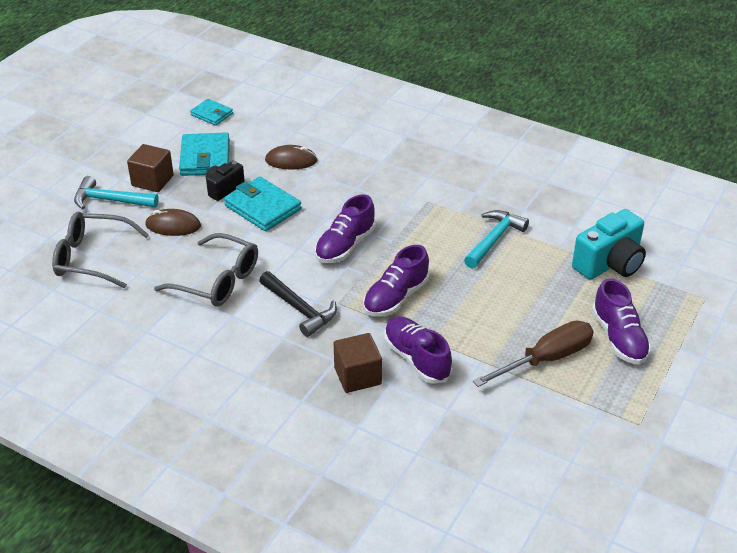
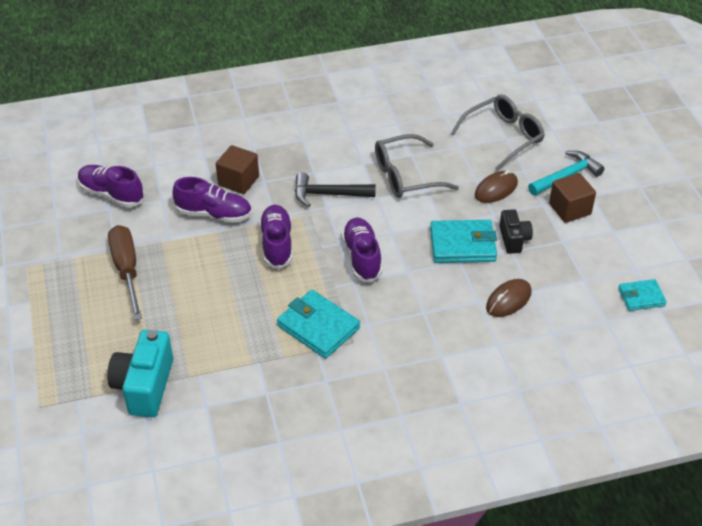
camera: 135 degrees right, 5 degrees up
turquoise wallet [179,132,230,176] -> turquoise wallet moved to [277,290,360,359]
turquoise hammer [464,210,529,269] -> none
brown screwdriver [473,321,594,387] -> brown screwdriver turned 150 degrees clockwise [108,225,142,320]
purple shoe [592,278,651,364] -> purple shoe moved to [78,165,144,207]

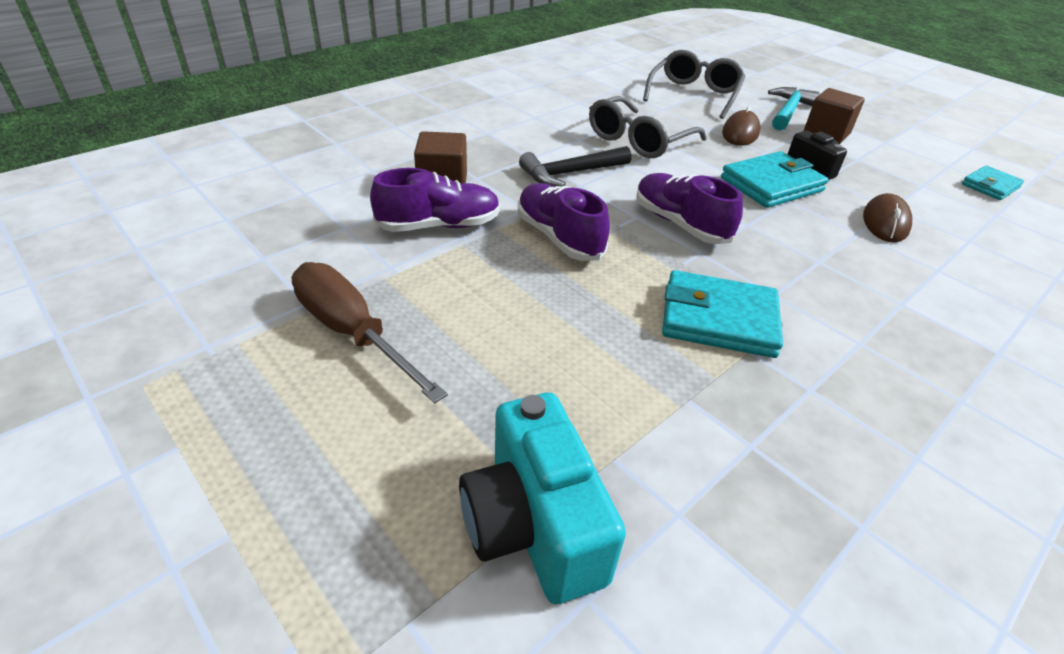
camera: 30 degrees left, 5 degrees down
purple shoe [78,165,144,207] -> none

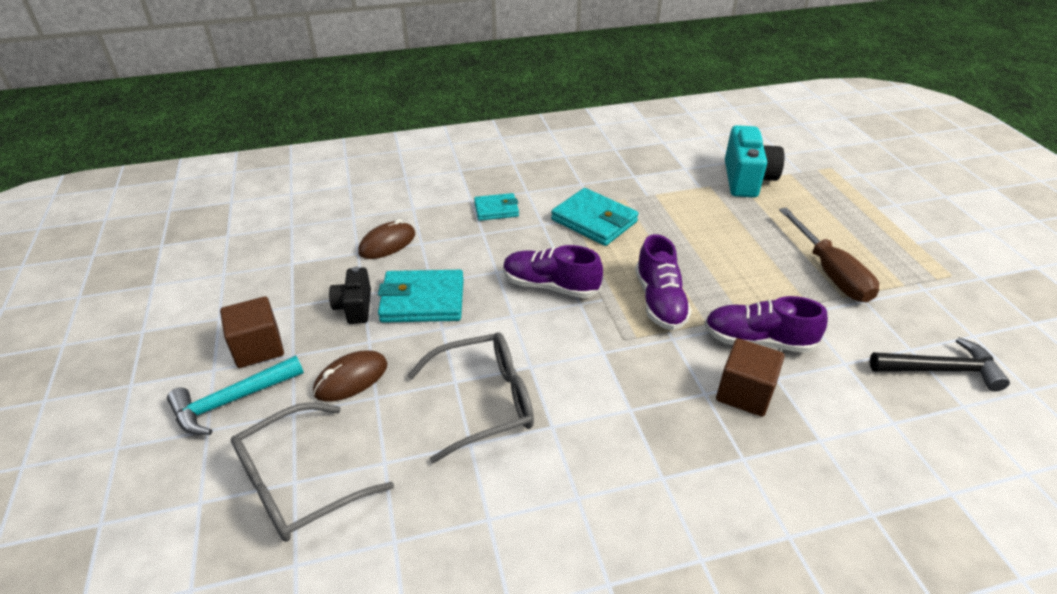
camera: 150 degrees left, 0 degrees up
black hammer [519,146,631,187] -> black hammer moved to [870,337,1010,392]
purple shoe [636,173,743,244] -> purple shoe turned 120 degrees clockwise [503,245,603,298]
turquoise wallet [962,166,1024,200] -> turquoise wallet moved to [474,193,519,221]

